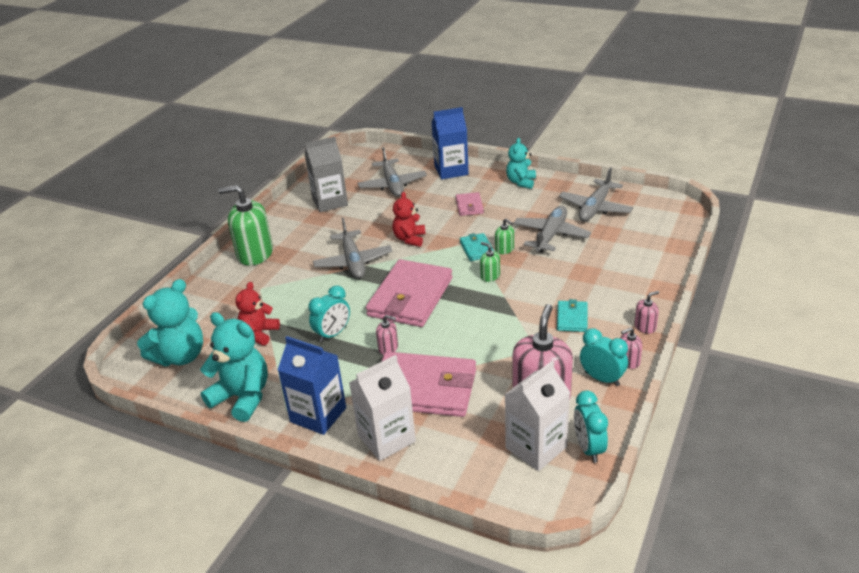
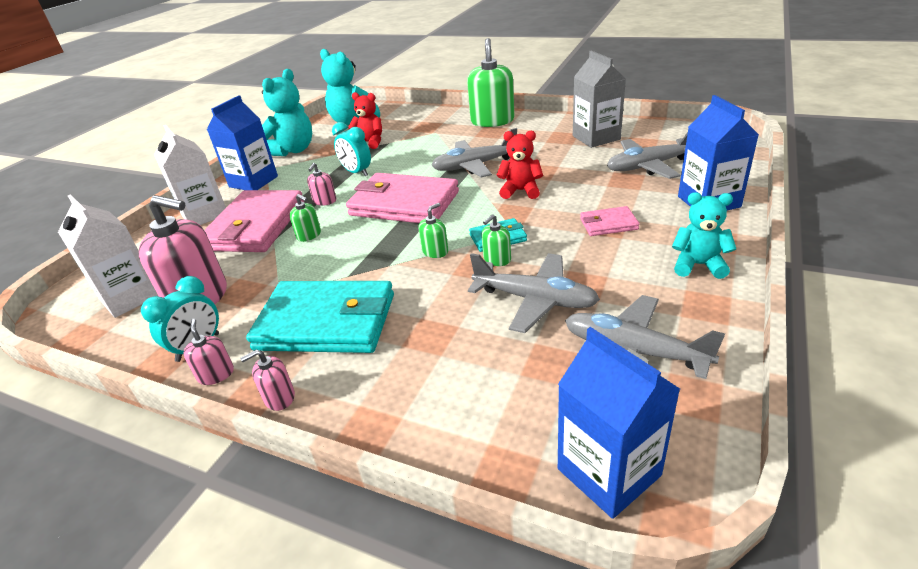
camera: 90 degrees right, 0 degrees up
turquoise wallet [557,299,588,332] -> turquoise wallet [246,281,394,353], size x2.15
turquoise clock [574,391,608,463] -> none
pink soap dispenser [634,291,659,334] -> pink soap dispenser turned 90 degrees clockwise [240,349,295,411]
none -> green soap dispenser [290,194,321,242]
none -> blue carton [558,327,680,519]

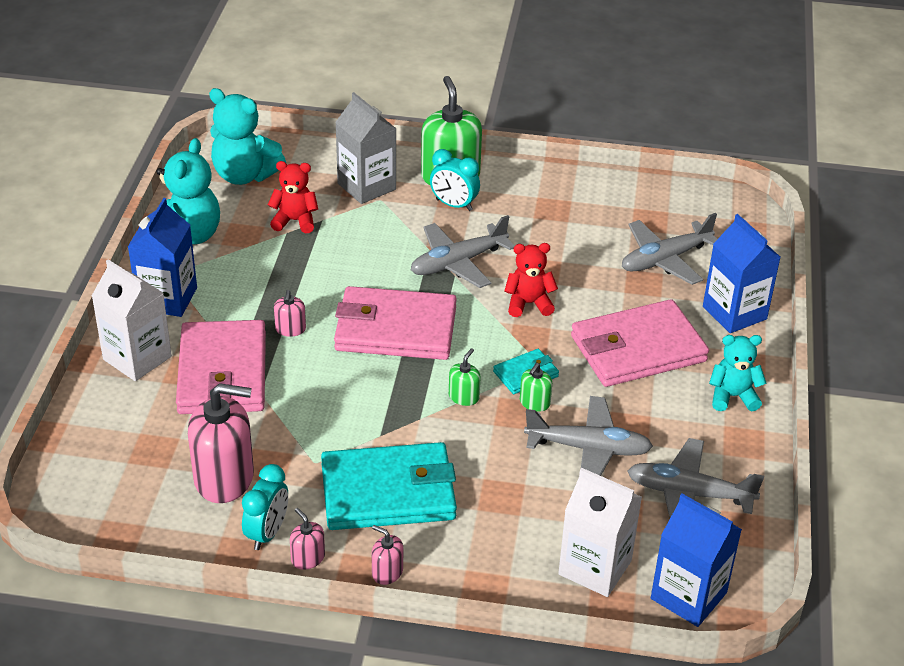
camera: 20 degrees left, 5 degrees up
white carton [58,194,158,318] -> white carton moved to [558,468,642,597]
pink soap dispenser [240,349,295,411] -> pink soap dispenser turned 75 degrees clockwise [372,525,403,585]
green soap dispenser [290,194,321,242] -> none
turquoise clock [332,122,371,177] -> turquoise clock moved to [430,149,480,211]
grey carton [573,50,626,148] -> grey carton moved to [335,92,396,204]
pink wallet [580,206,640,236] -> pink wallet [571,299,709,387], size x2.15

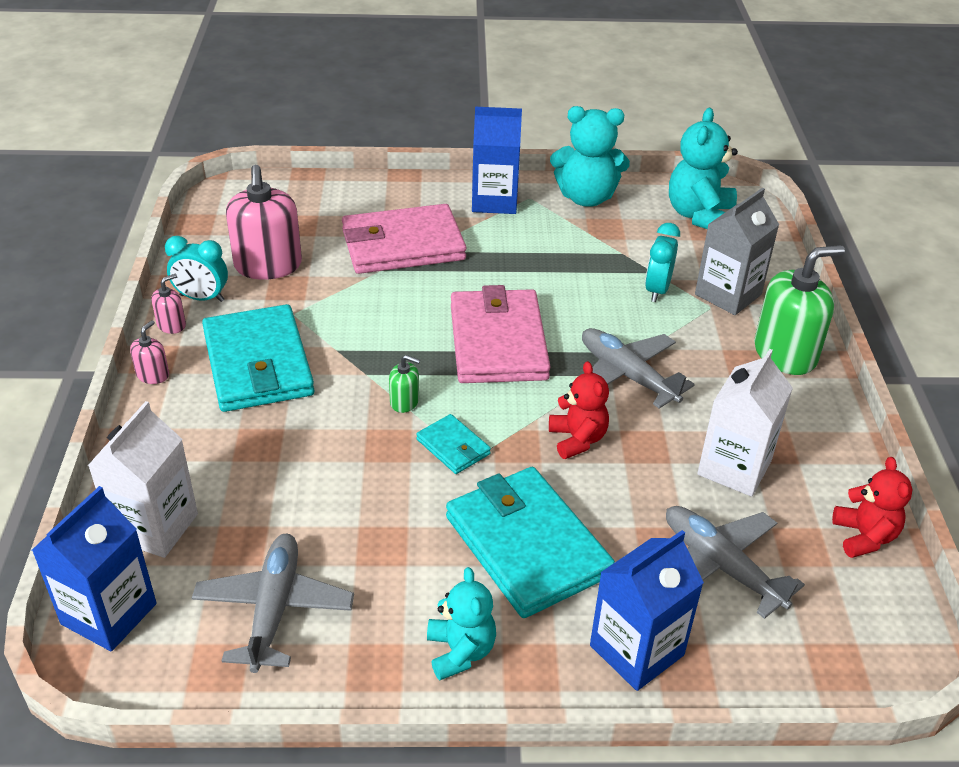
camera: 80 degrees right, 0 degrees up
white carton [92,259,172,381] -> white carton moved to [697,349,793,497]
red teddy bear [268,161,318,233] -> red teddy bear moved to [832,457,913,558]
pink soap dispenser [274,290,306,337] -> none
turquoise clock [430,149,480,211] -> turquoise clock moved to [645,223,680,302]
green soap dispenser [520,363,552,412] -> none
grey plane [524,396,653,476] -> none
pink wallet [571,299,709,387] -> turquoise wallet [446,467,615,618]

